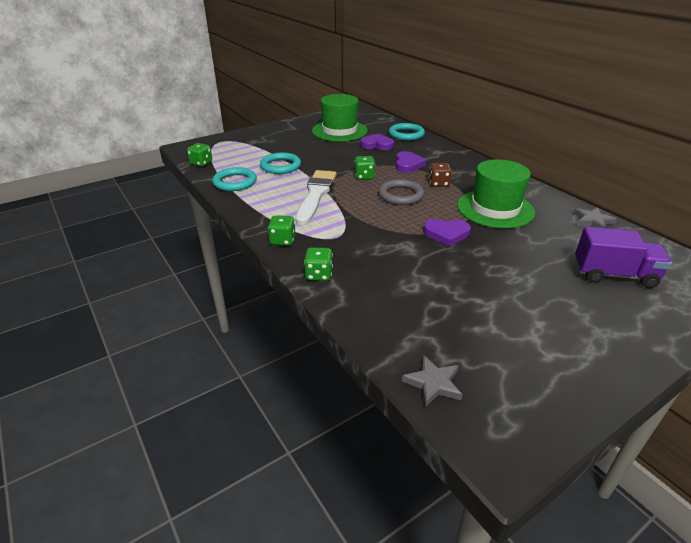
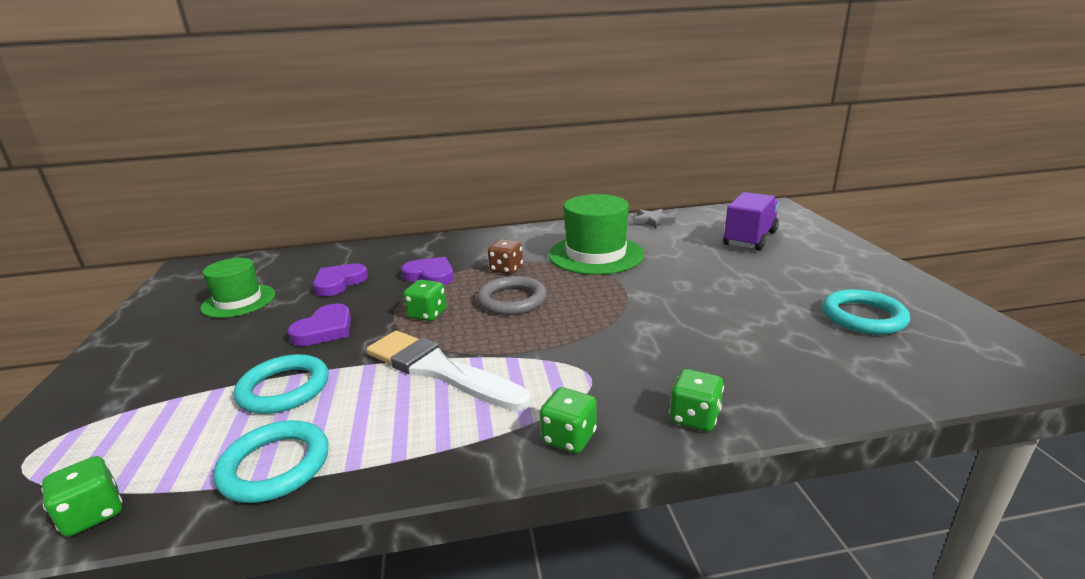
camera: 65 degrees left, 10 degrees down
green hat [312,94,368,142] -> green hat [200,258,275,318], size x0.64
turquoise ring [389,123,425,140] -> turquoise ring moved to [822,289,910,334]
grey star [402,355,462,407] -> none
purple heart [423,219,471,246] -> purple heart moved to [288,303,351,346]

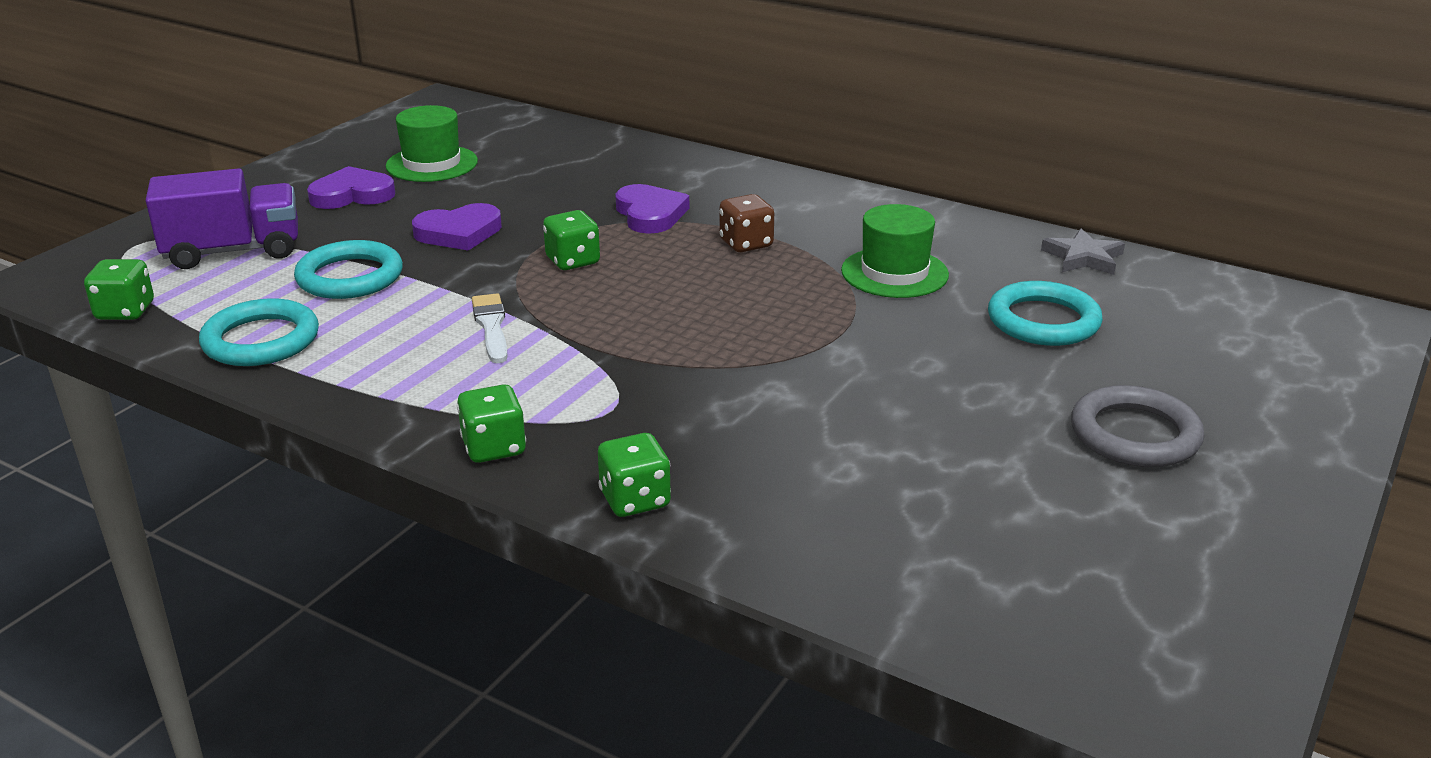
camera: 40 degrees right, 5 degrees up
purple heart [313,263,368,296] -> purple heart moved to [307,166,395,209]
white brush [366,331,531,411] -> white brush [472,293,508,363], size x0.50
grey ring [477,276,547,315] -> grey ring moved to [1071,385,1204,467]
green hat [549,194,644,275] -> green hat [841,204,949,298], size x0.64
purple truck [723,192,779,251] -> purple truck moved to [146,168,298,269]
turquoise ring [822,289,910,334] -> turquoise ring moved to [988,281,1103,346]

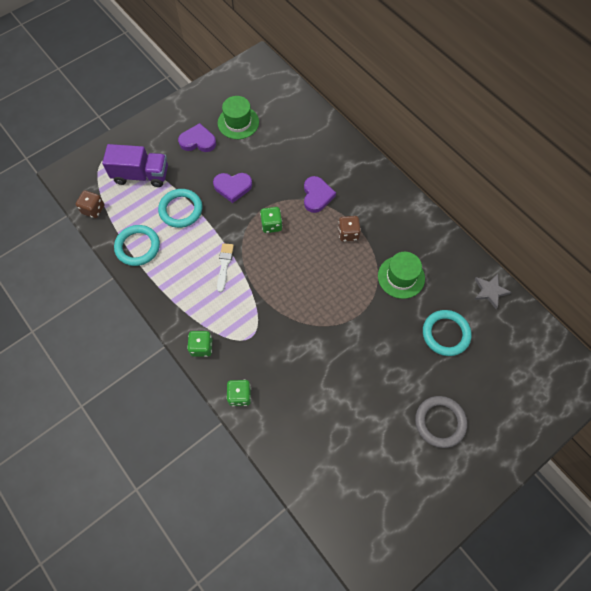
camera: 20 degrees right, 35 degrees up
green dice [84,259,154,320] -> brown dice [76,190,104,218]

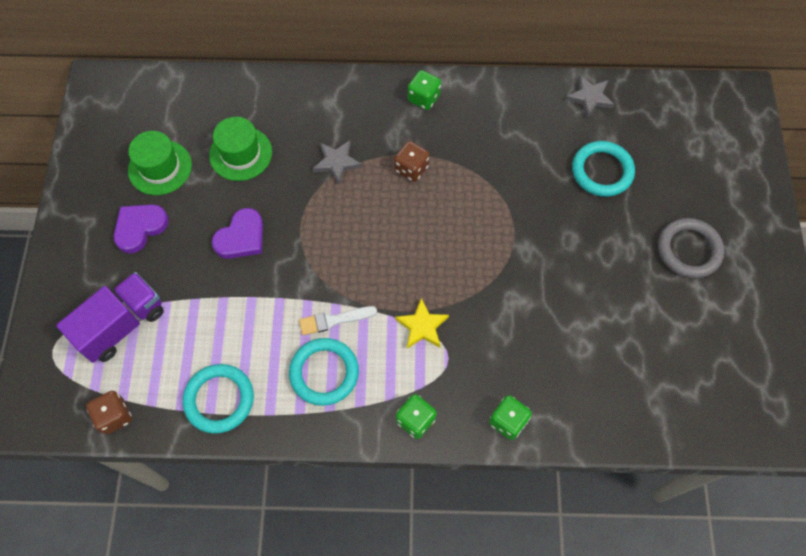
camera: 50 degrees left, 0 degrees up
turquoise ring [158,189,202,228] -> turquoise ring moved to [289,338,359,406]
white brush [217,243,234,292] -> white brush turned 60 degrees counterclockwise [299,306,377,335]
green dice [260,207,283,233] -> green dice moved to [408,70,441,110]
purple heart [304,176,336,213] -> grey star [312,140,362,184]
green hat [378,252,425,299] -> green hat moved to [209,117,272,181]
none -> yellow star [395,298,449,349]

